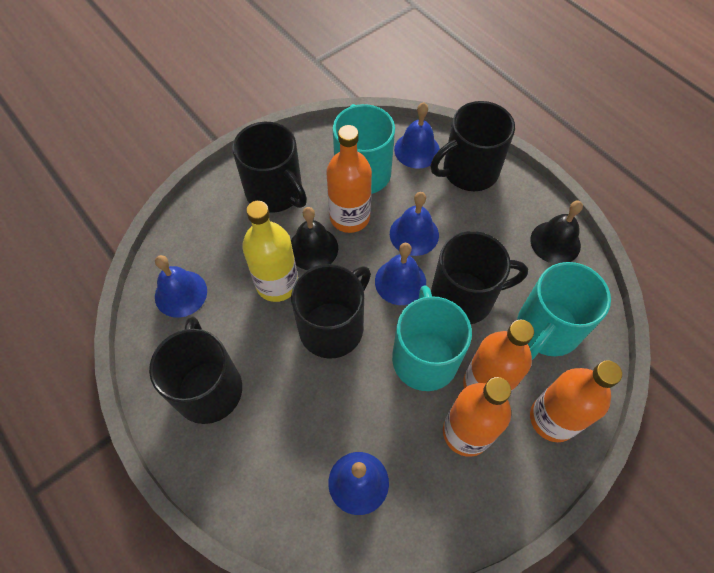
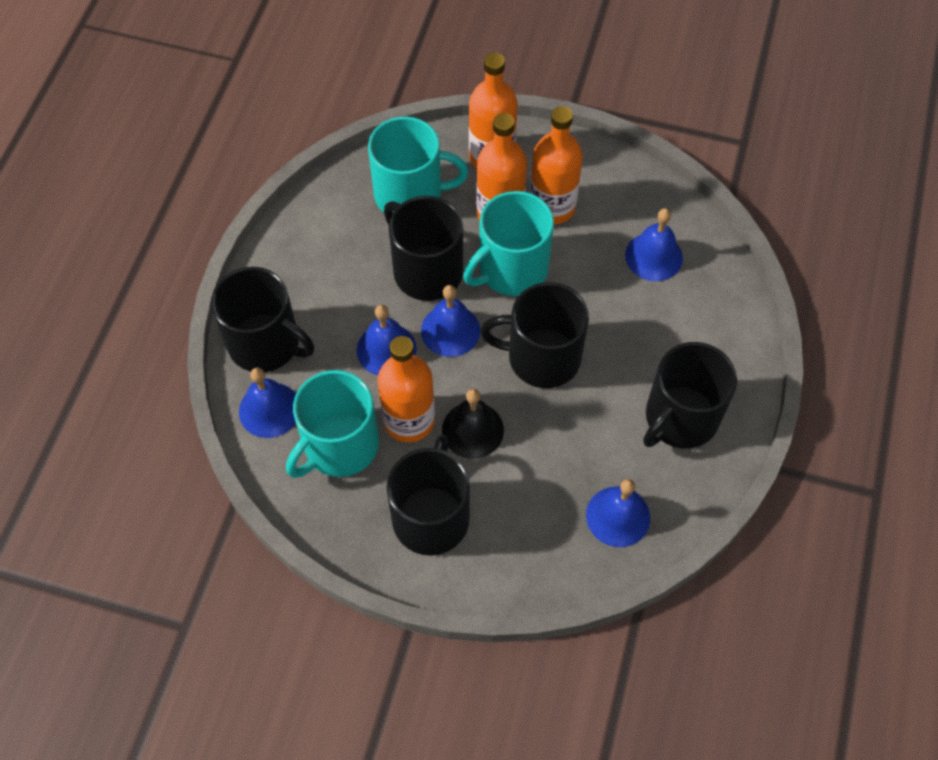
camera: 125 degrees left, 0 degrees up
yellow bottle [242,201,298,302] -> none
black bell [530,201,583,264] -> none

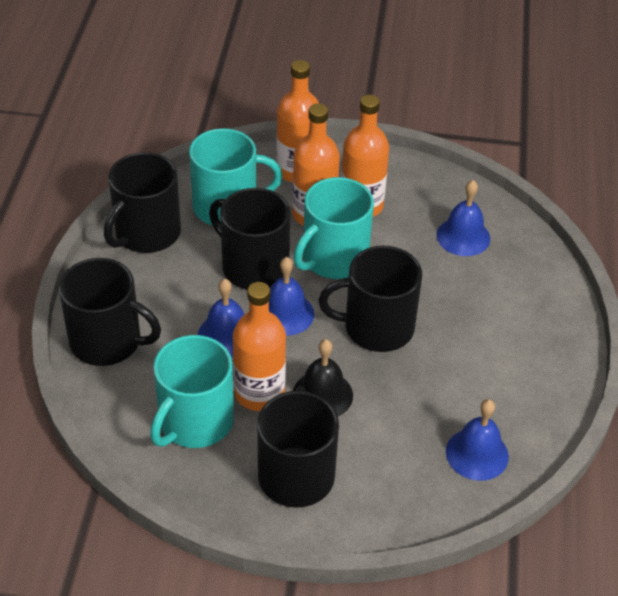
camera: 10 degrees left, 15 degrees down
blue bell [239,368,296,438] -> none
black mug [644,342,737,449] -> black mug moved to [104,152,181,253]

